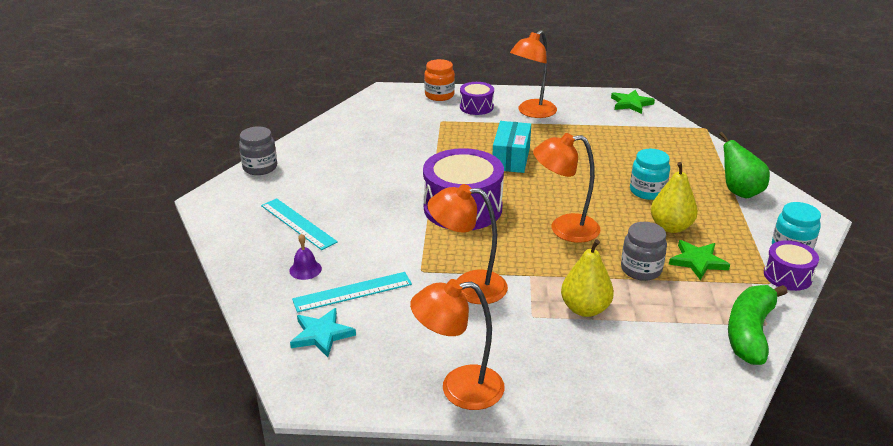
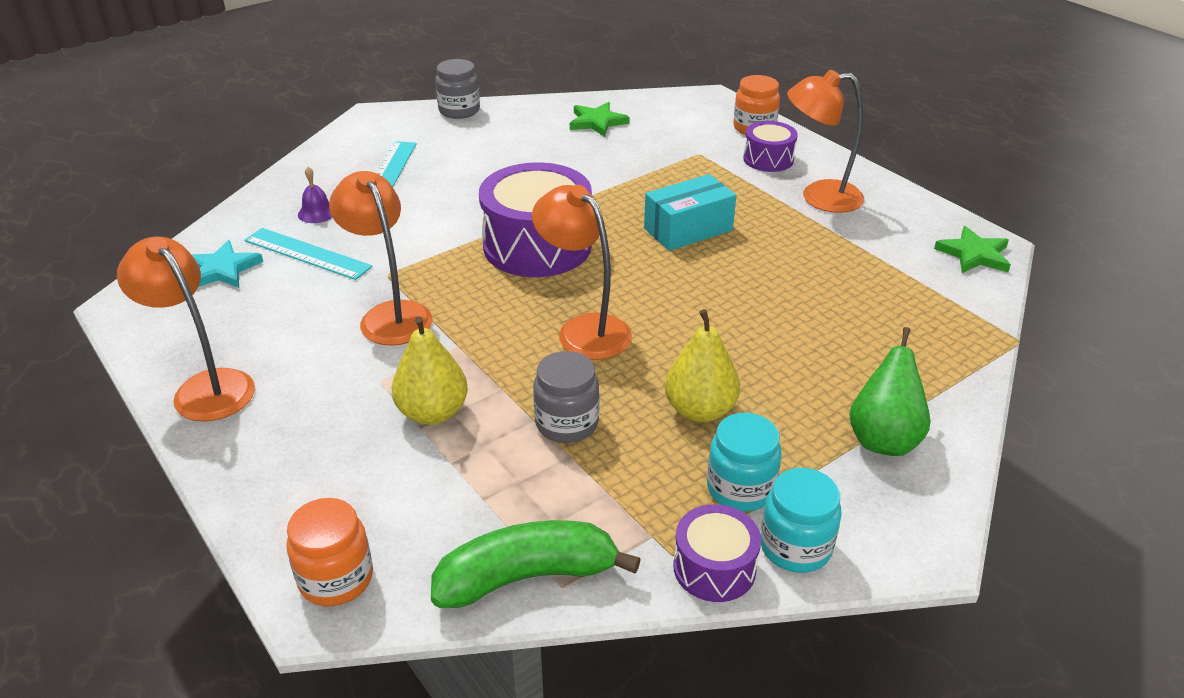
camera: 50 degrees right, 5 degrees up
turquoise jar [630,149,670,200] -> turquoise jar moved to [707,413,782,512]
green star [669,240,730,280] -> green star moved to [570,102,629,137]
none -> orange jar [286,498,373,606]

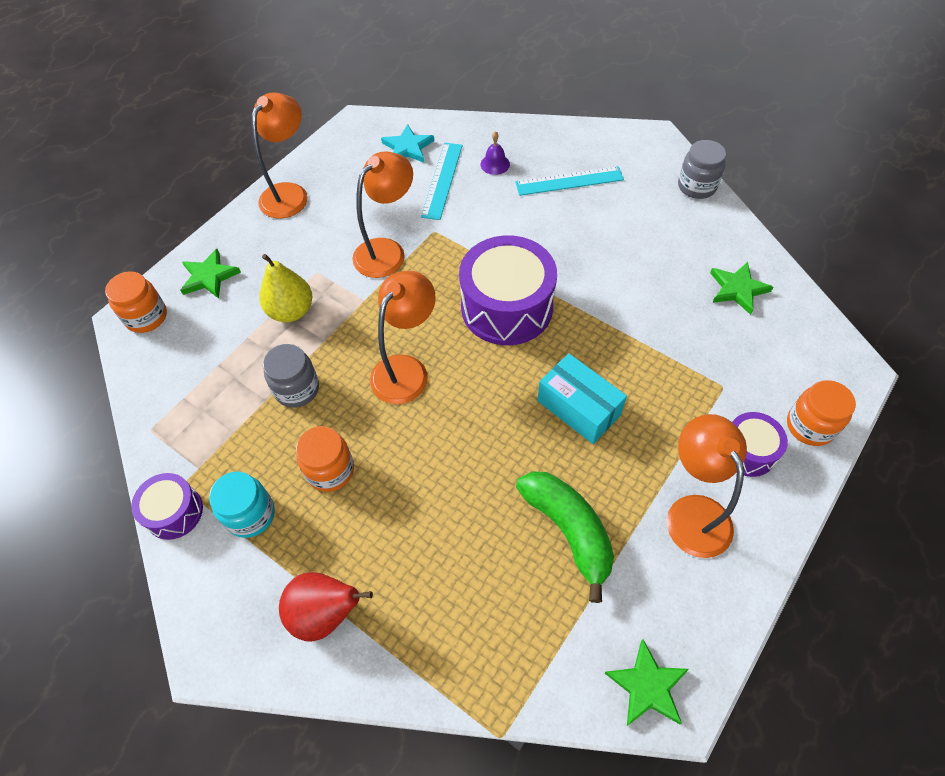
camera: 75 degrees right, 20 degrees up
green banana [431,520,641,608] -> green banana moved to [516,472,614,603]
yellow pear [665,309,740,422] -> orange jar [296,426,354,492]
turquoise jar [760,468,841,573] -> none
green pear [849,327,930,456] -> red pear [279,572,373,642]
none -> green star [180,249,241,299]

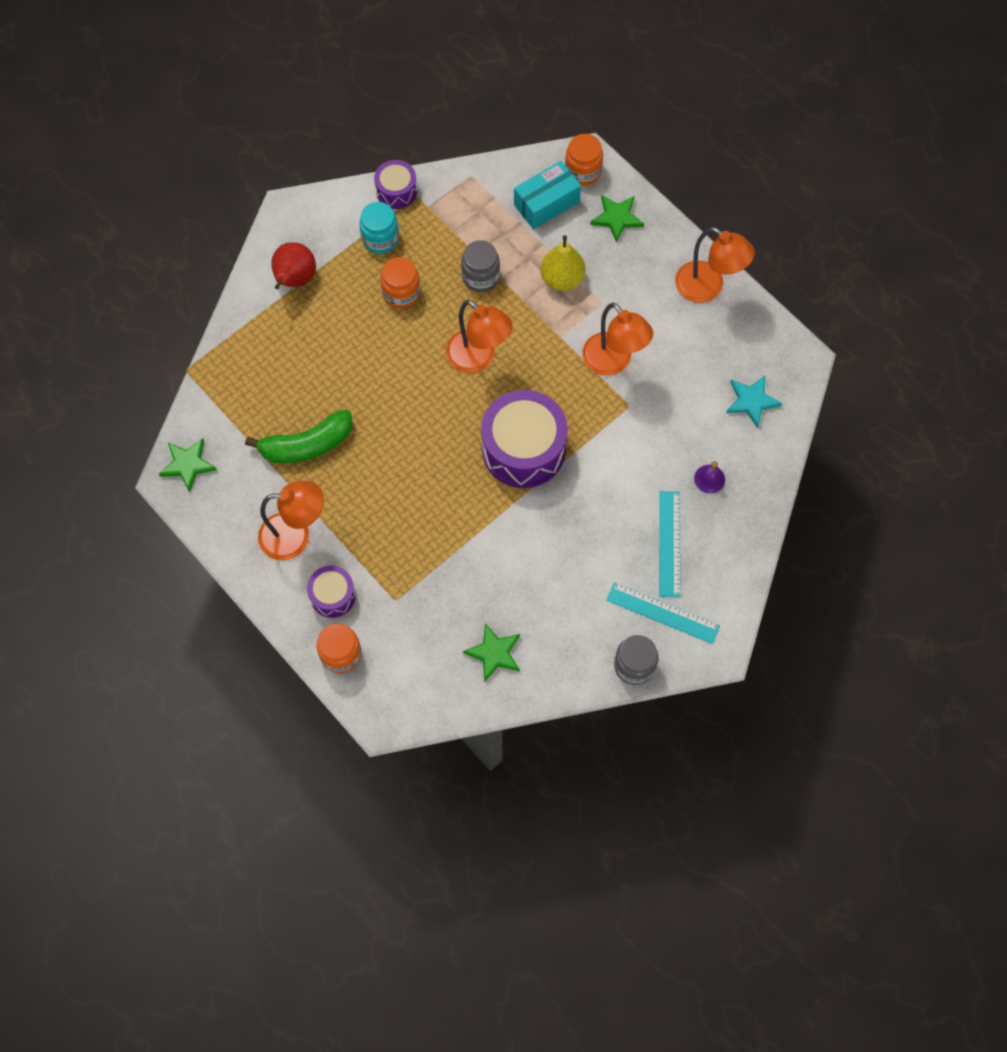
camera: 100 degrees right, 10 degrees up
turquoise ruler [421,143,463,220] -> turquoise ruler moved to [606,582,720,644]
turquoise box [537,353,627,444] -> turquoise box moved to [514,161,581,229]

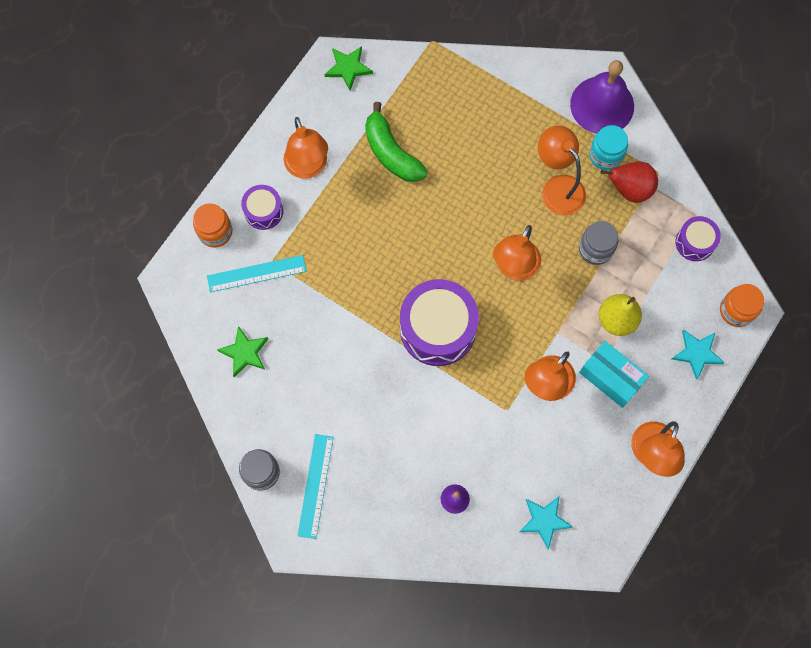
camera: 75 degrees right, 5 degrees up
red pear [271,242,316,289] -> red pear moved to [601,161,658,203]
purple drum [374,160,417,209] -> purple drum moved to [676,216,721,261]
orange jar [380,257,420,309] -> orange lamp [538,126,586,216]
turquoise box [514,161,581,229] -> turquoise box moved to [579,341,649,408]
green star [590,195,644,243] -> turquoise star [672,329,724,380]
turquoise ruler [659,491,680,597] -> turquoise ruler moved to [207,255,307,292]
none -> purple bell [570,60,634,134]

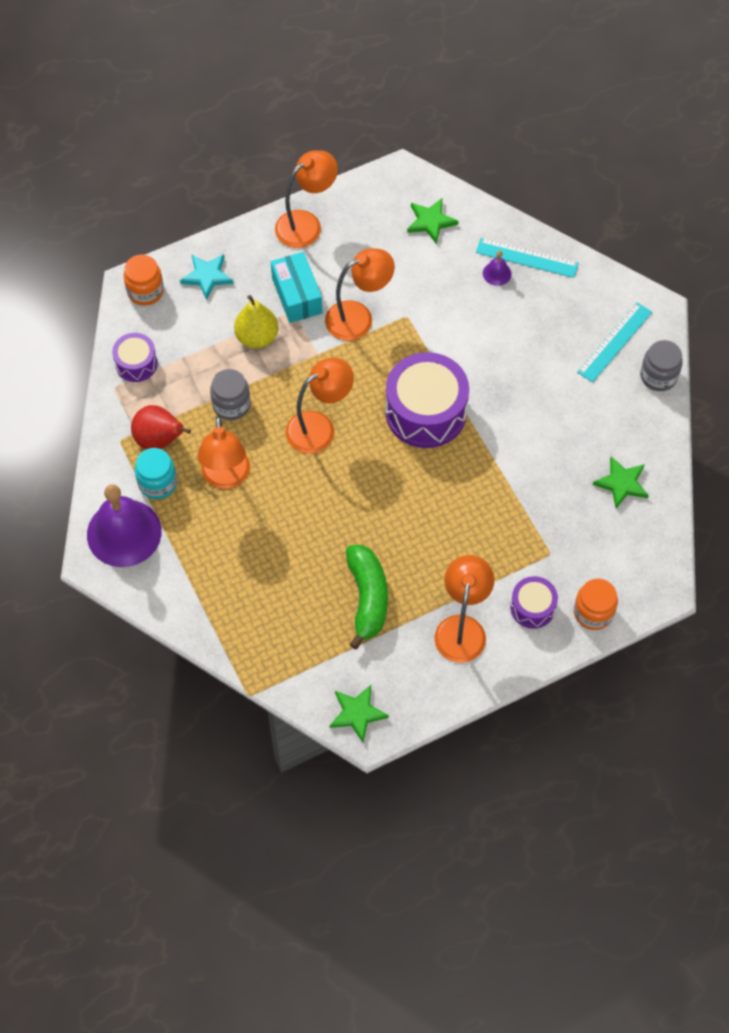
camera: 150 degrees left, 10 degrees down
turquoise ruler [207,255,307,292] -> turquoise ruler moved to [476,238,579,278]
turquoise star [519,497,573,549] -> green star [407,198,458,244]

